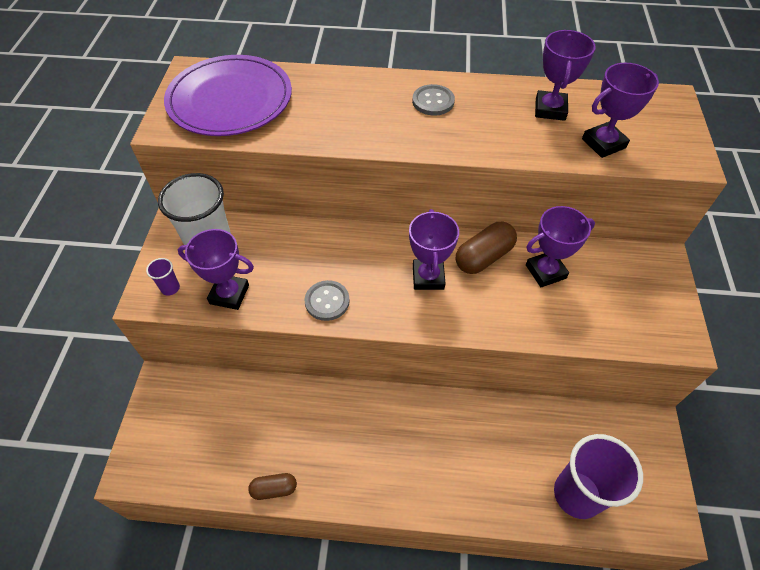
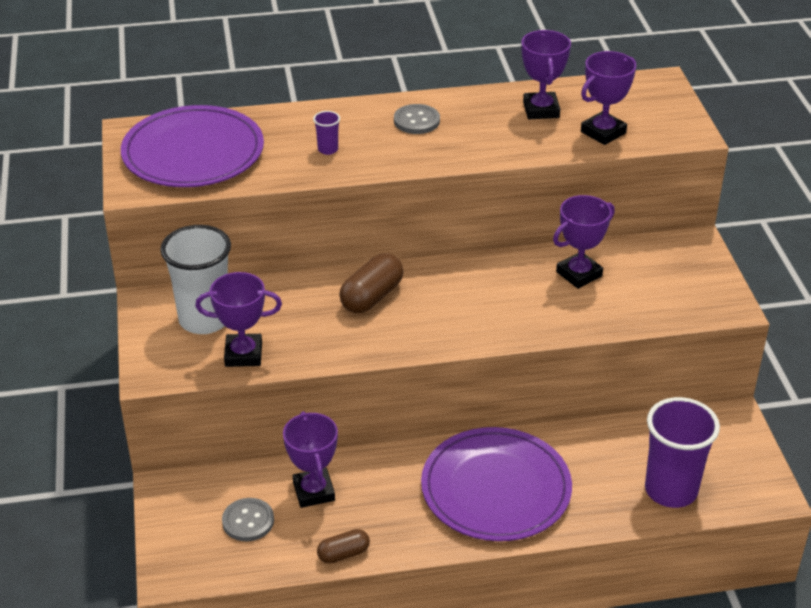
camera: 15 degrees left, 15 degrees down
purple cup [146,258,180,296] -> purple cup moved to [313,111,340,155]
grey button [304,280,350,321] -> grey button moved to [222,498,274,541]
purple trophy [409,209,459,290] -> purple trophy moved to [283,411,338,508]
brown capsule [456,222,517,274] -> brown capsule moved to [339,253,404,313]
none -> purple plate [421,427,572,541]

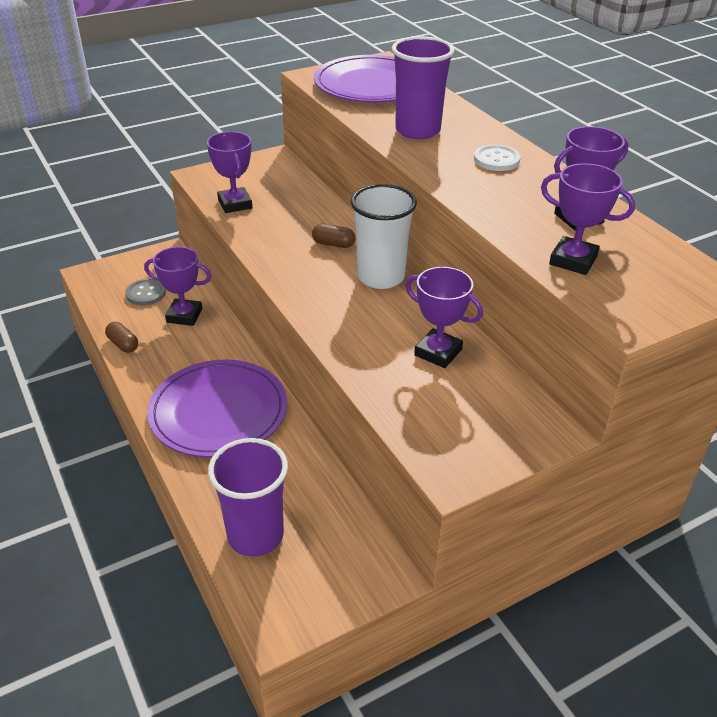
camera: 70 degrees right, 0 degrees up
white cup [160,225,231,334] -> white cup moved to [351,184,417,289]
purple trophy [283,411,338,508] -> purple trophy turned 45 degrees clockwise [144,247,211,326]
purple cup [313,111,340,155] -> purple cup [392,36,455,139], size x2.43
brown capsule [339,253,404,313] -> brown capsule [312,224,356,248], size x0.61
grey button [394,104,440,134] -> white button [474,145,520,171]

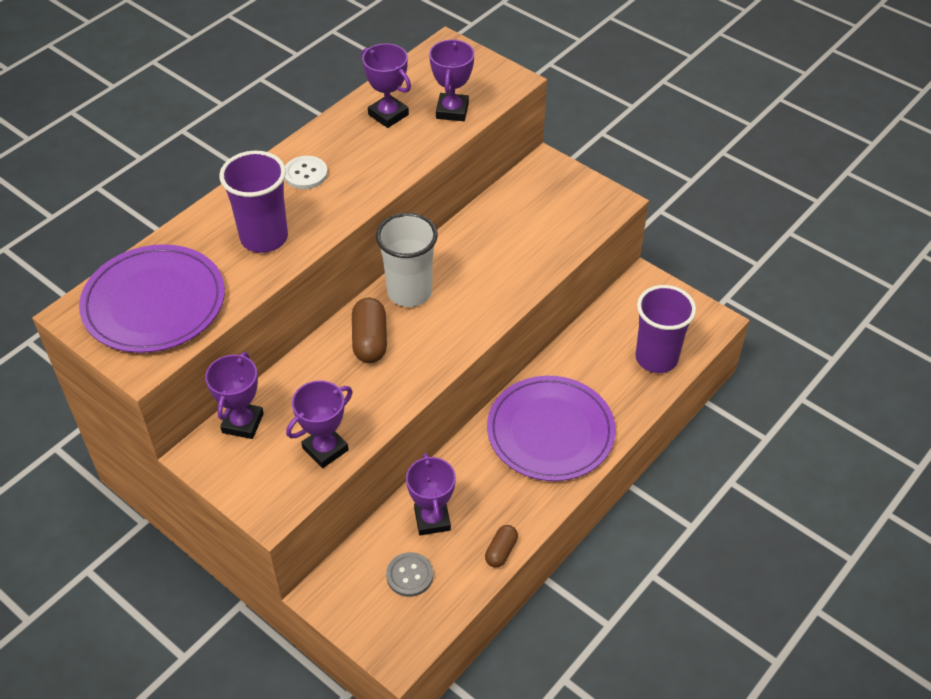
camera: 110 degrees left, 10 degrees up
brown capsule [312,224,356,248] -> brown capsule [352,298,387,363], size x1.63
purple trophy [405,267,483,368] -> purple trophy moved to [205,352,264,439]

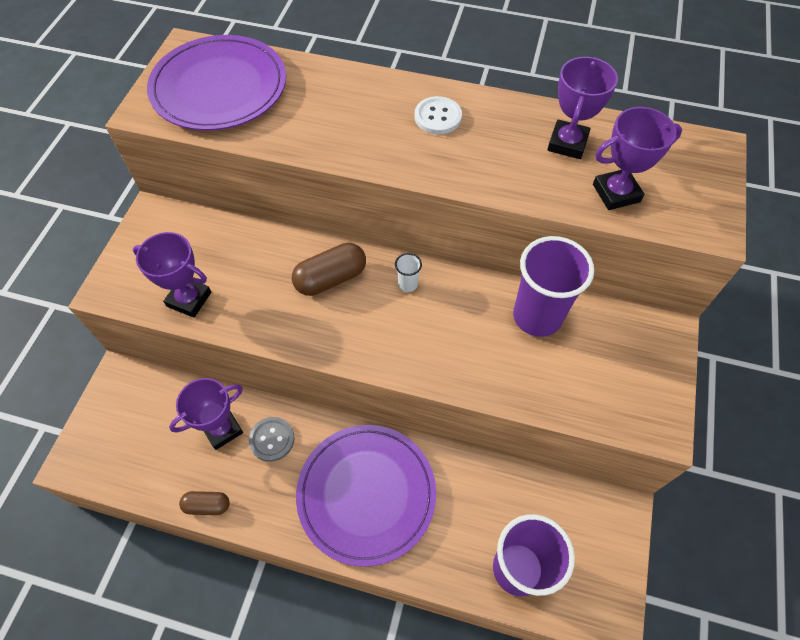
camera: 65 degrees right, 10 degrees up
purple trophy [205,352,264,439] -> none
purple cup [219,151,288,253] -> purple cup moved to [513,236,594,337]
white cup [376,213,438,307] -> white cup [395,253,422,292], size x0.41
grey button [386,552,433,597] -> grey button moved to [249,417,294,462]

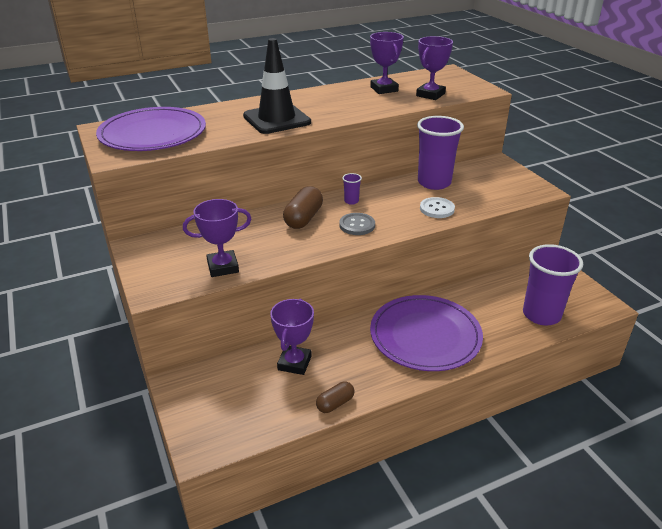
camera: 40 degrees left, 25 degrees down
grey button [249,417,294,462] -> grey button moved to [339,213,375,235]
white cup [395,253,422,292] -> purple cup [342,173,362,205]
white button [415,96,462,134] -> white button moved to [420,197,455,218]
none -> black traffic cone [243,38,311,134]

